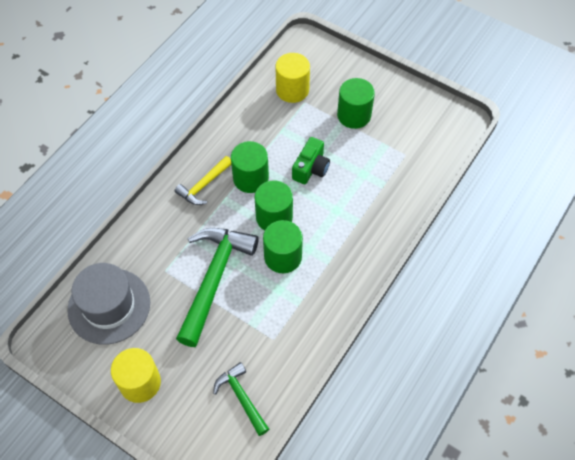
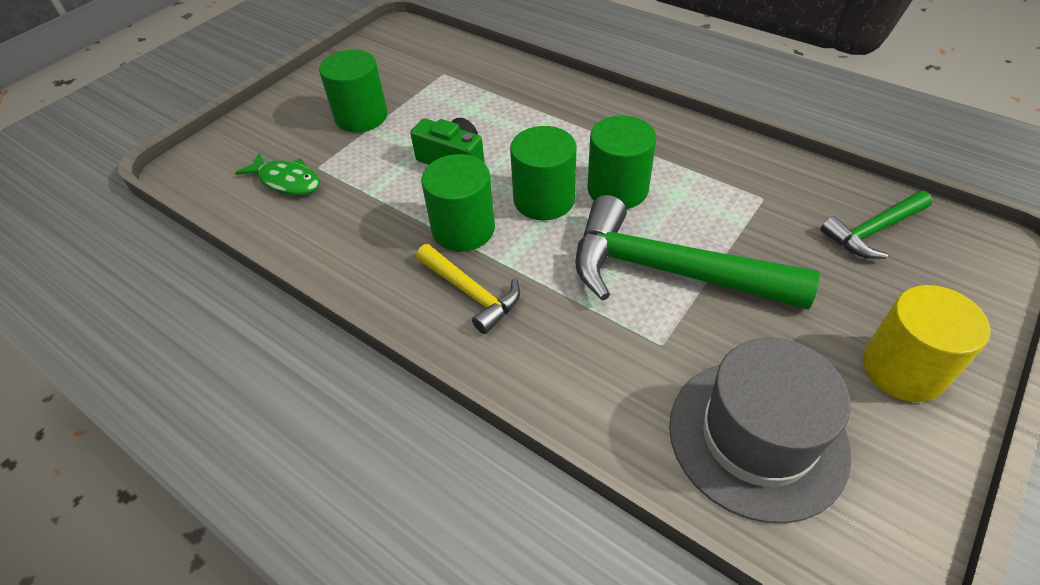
camera: 85 degrees left, 10 degrees down
yellow cylinder [275,53,310,103] -> green fish [235,152,320,195]

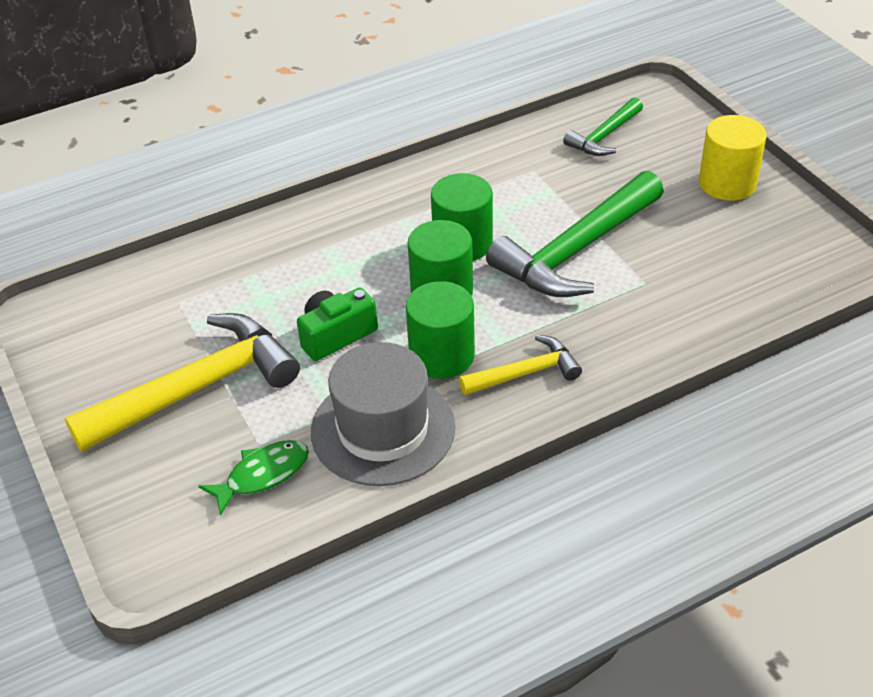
camera: 65 degrees left, 5 degrees down
green cylinder [319,49,388,132] -> yellow hammer [65,313,300,452]
grey hat [669,338,852,523] -> grey hat moved to [311,342,456,486]
green hammer [820,191,932,259] -> green hammer turned 45 degrees clockwise [563,97,643,156]

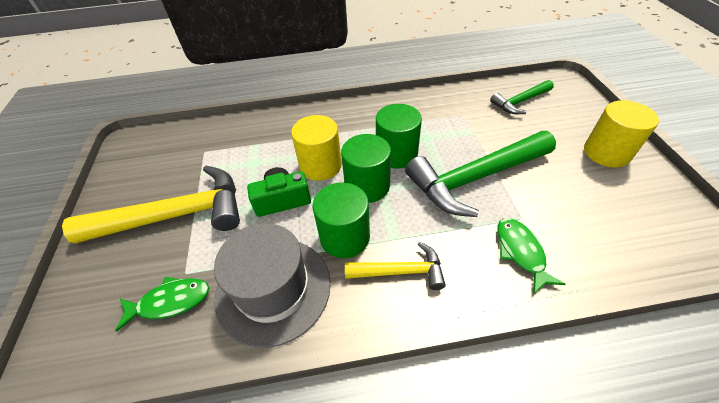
camera: 20 degrees right, 5 degrees up
none -> yellow cylinder [291,115,342,181]
none -> green fish [497,218,566,294]

